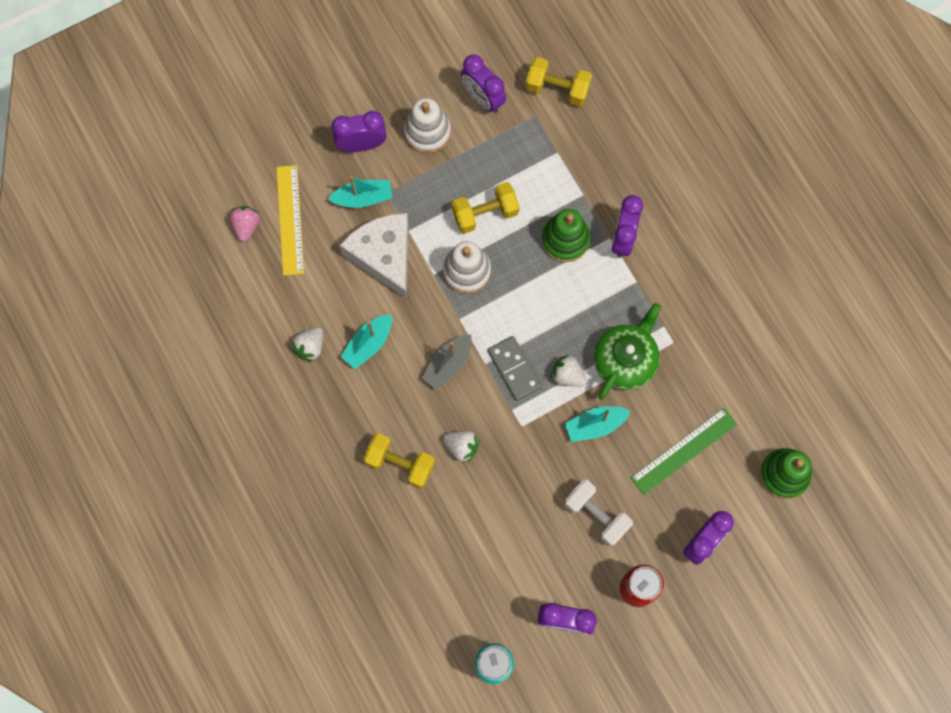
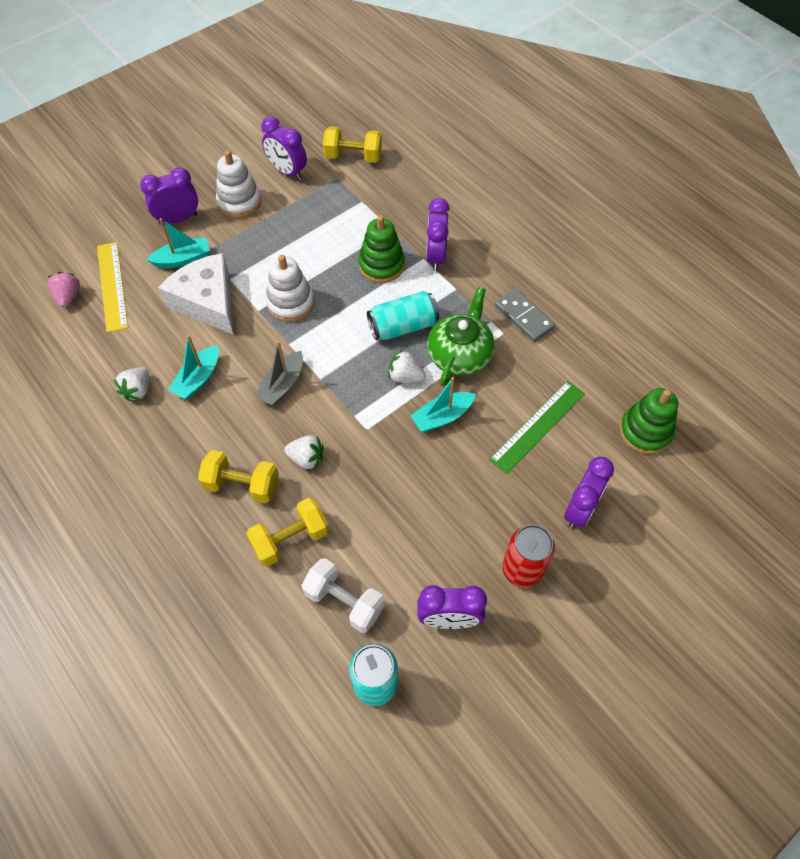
camera: 10 degrees left, 15 degrees down
yellow dumbbell [452,182,520,234] -> yellow dumbbell moved to [246,498,329,567]
grey domino [488,336,542,401] -> grey domino moved to [495,289,555,342]
white dumbbell [564,480,633,547] -> white dumbbell moved to [301,558,385,633]
none -> turquoise can [367,291,439,340]

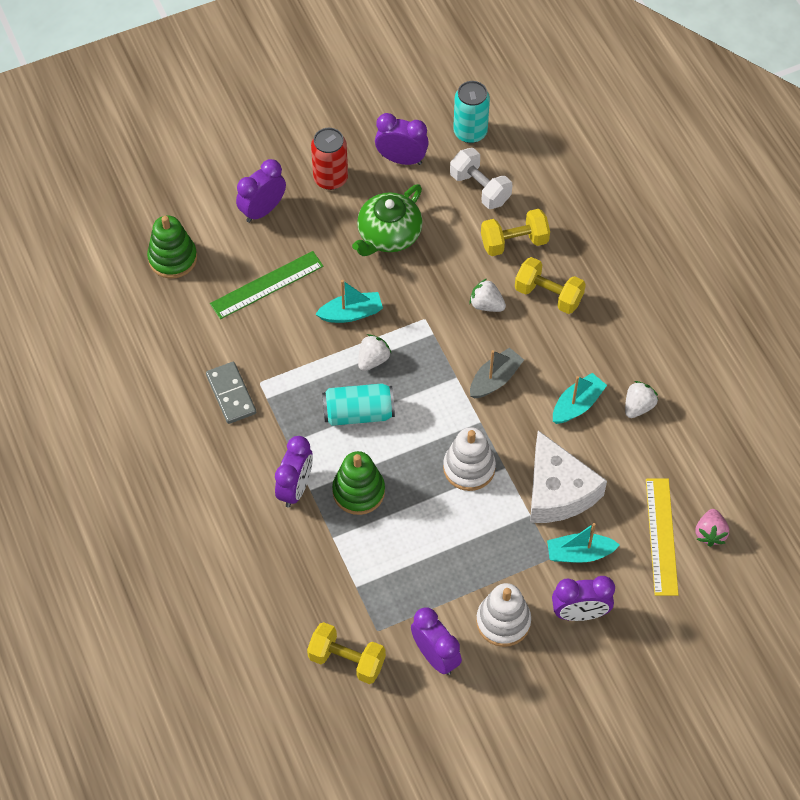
camera: 165 degrees left, 0 degrees up
white strawberry [388,350,426,383] -> white strawberry turned 90 degrees counterclockwise [358,334,391,371]
green teapot [427,287,495,386] -> green teapot moved to [352,184,423,256]

